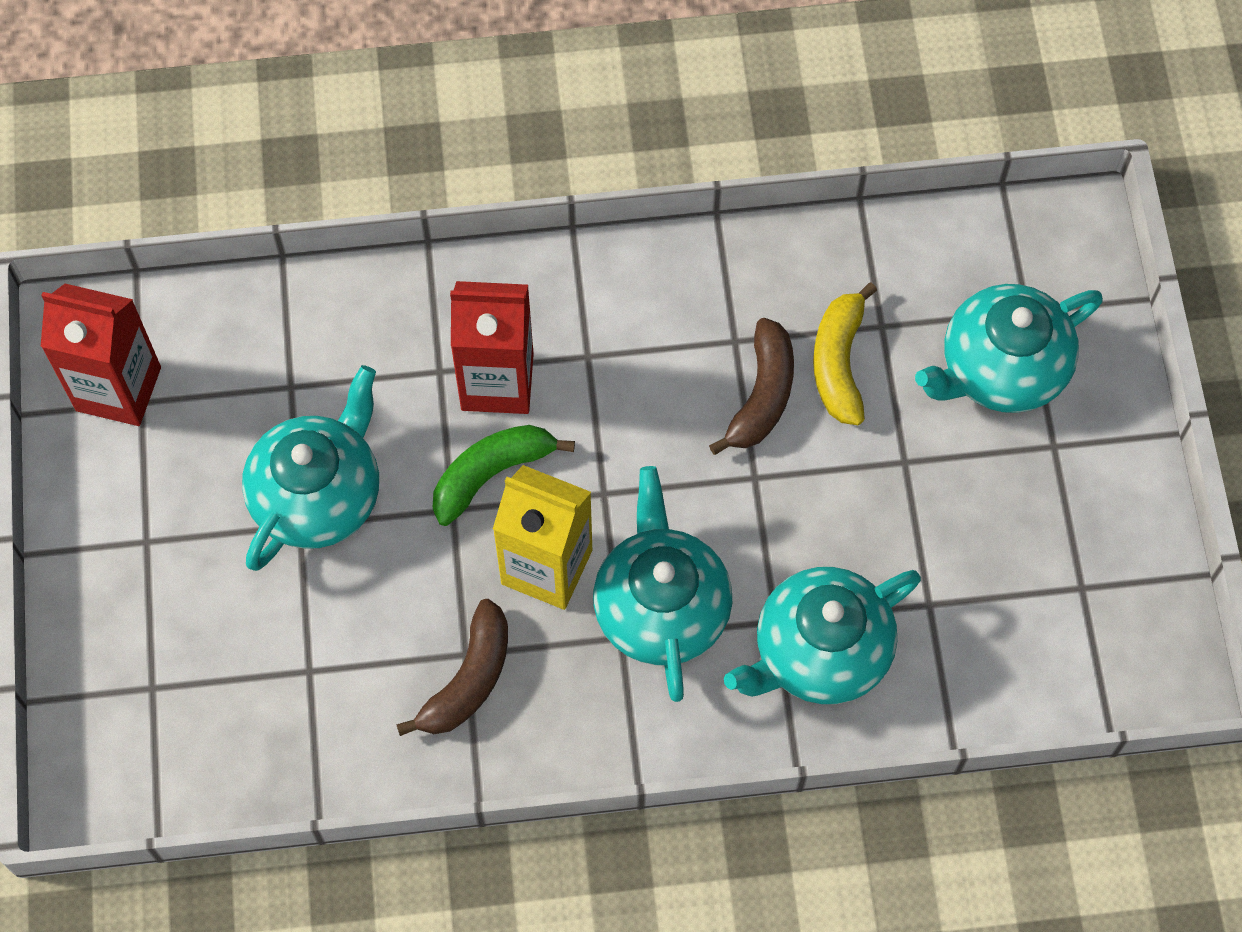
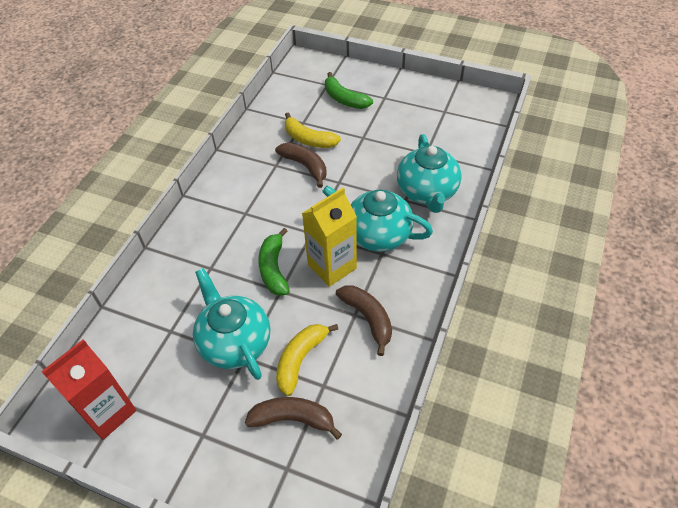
camera: 60 degrees left, 15 degrees down
red carton [450,281,534,414] -> none
turquoise teapot [915,284,1103,413] -> green banana [325,72,373,109]
none -> brown banana [245,397,342,439]
none -> yellow banana [276,324,338,396]

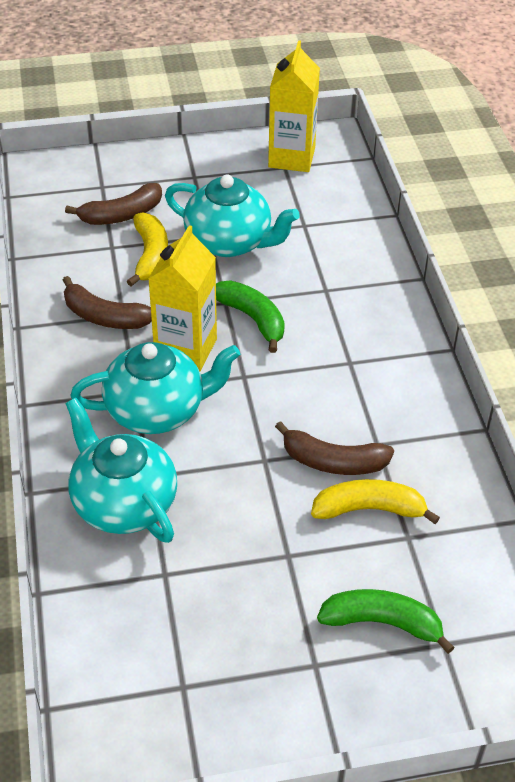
camera: 145 degrees right, 5 degrees down
red carton [41,339,137,440] -> yellow carton [268,40,320,172]

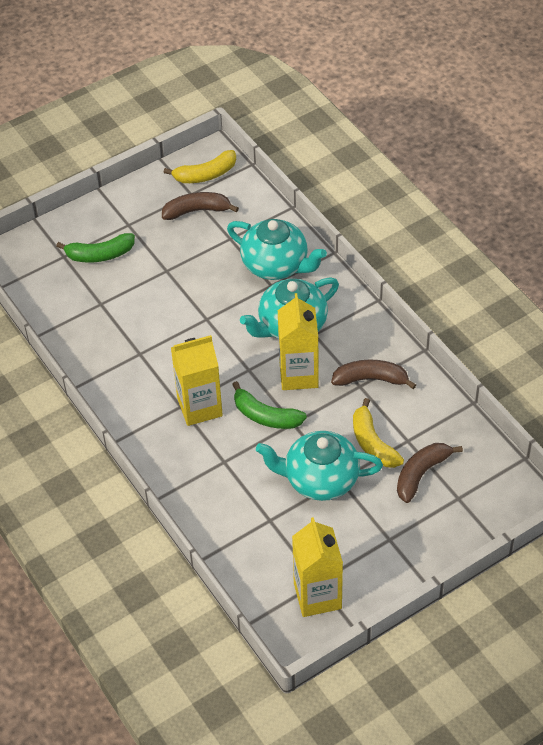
camera: 160 degrees right, 5 degrees up
brown banana [275,421,394,475] -> brown banana moved to [162,192,239,220]
yellow banana [311,479,440,524] -> yellow banana moved to [164,150,236,183]
none -> yellow carton [171,335,223,426]

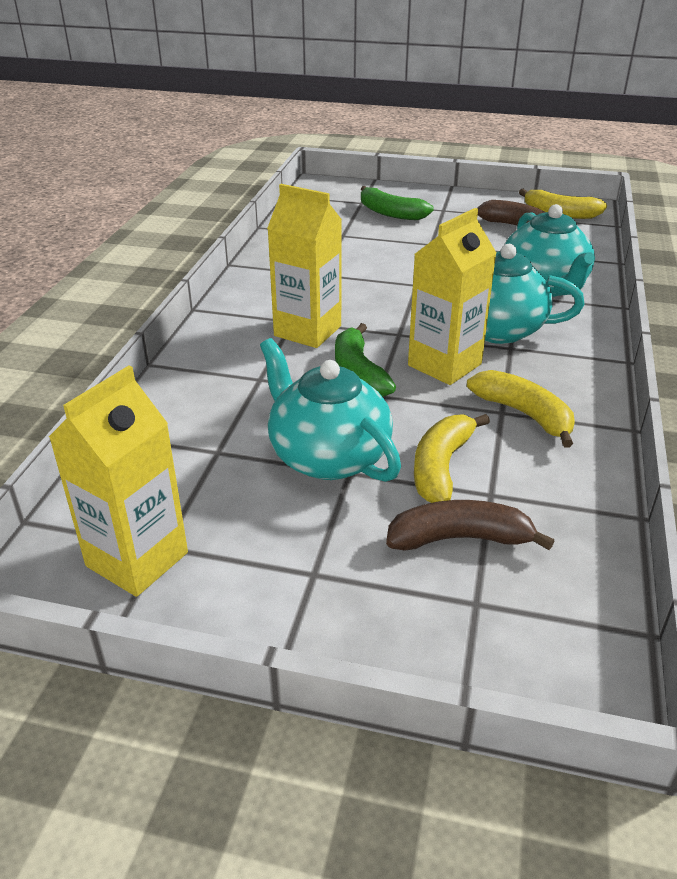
camera: 45 degrees right, 15 degrees down
brown banana [331,359,416,389] -> yellow banana [467,370,575,447]

